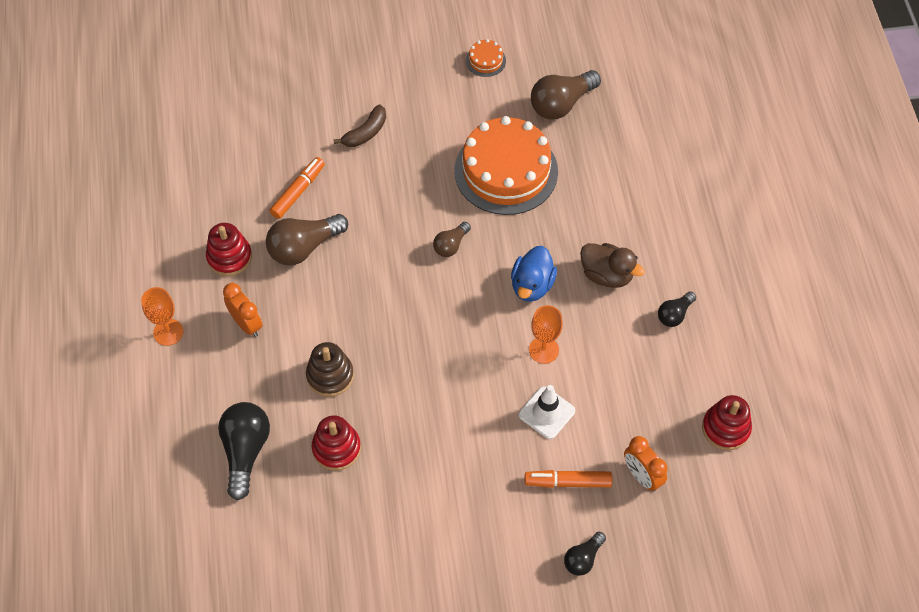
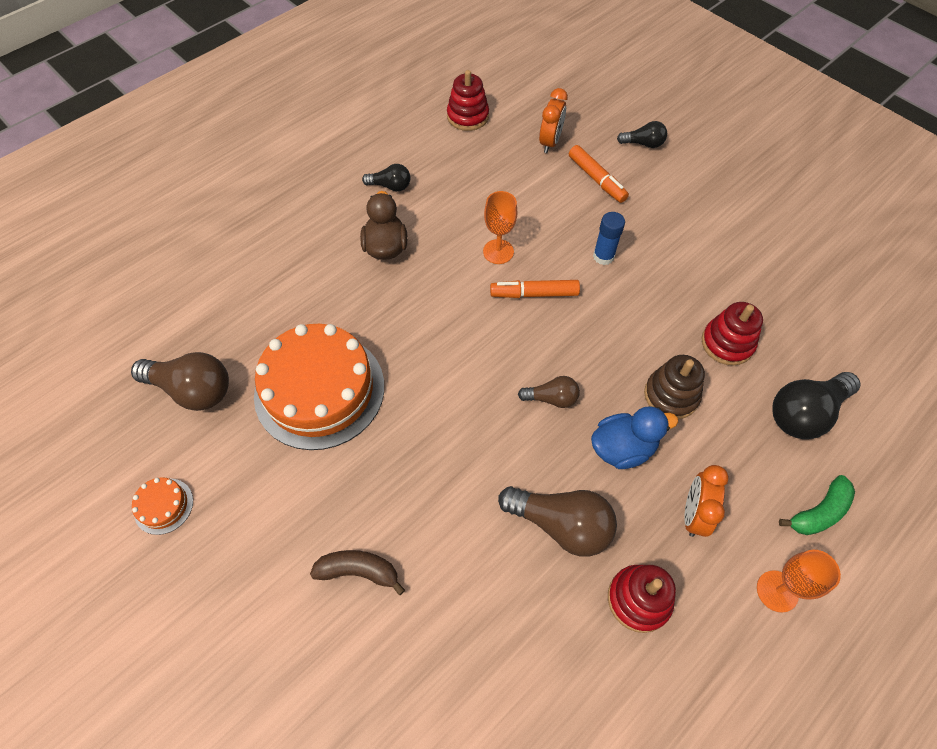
camera: 125 degrees left, 0 degrees up
orange marker [270,157,325,219] -> orange marker moved to [490,280,580,298]
brown light bulb [433,222,471,257] -> brown light bulb moved to [518,376,580,408]
blue duck [511,246,557,302] -> blue duck moved to [591,406,678,469]
white traffic cone [519,385,575,439] -> none
none -> blue glue stick [593,212,625,265]
none -> green banana [779,475,855,535]

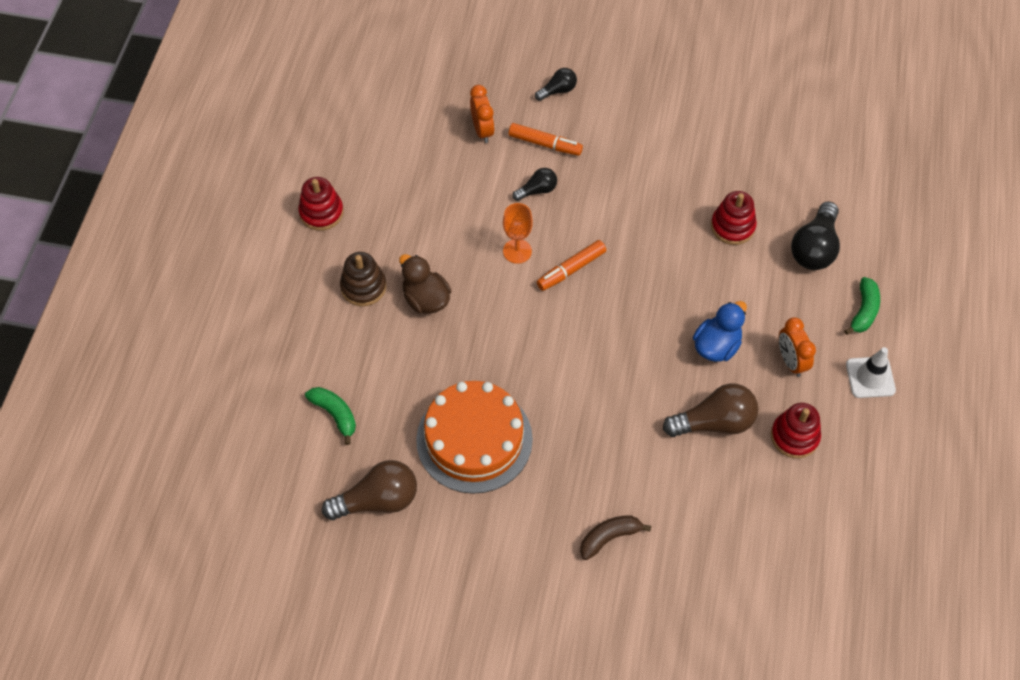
camera: 35 degrees left, 0 degrees up
orange cake [132,477,193,535] -> none
black light bulb [362,164,411,191] -> black light bulb moved to [512,168,557,201]
red stacking toy [447,70,489,131] -> red stacking toy moved to [298,177,344,231]
brown light bulb [518,376,580,408] -> none
blue glue stick [593,212,625,265] -> none
brown stacking toy [644,355,705,419] -> brown stacking toy moved to [340,252,386,306]
orange goblet [757,549,841,613] -> white traffic cone [846,347,896,398]
none -> green banana [305,387,356,445]

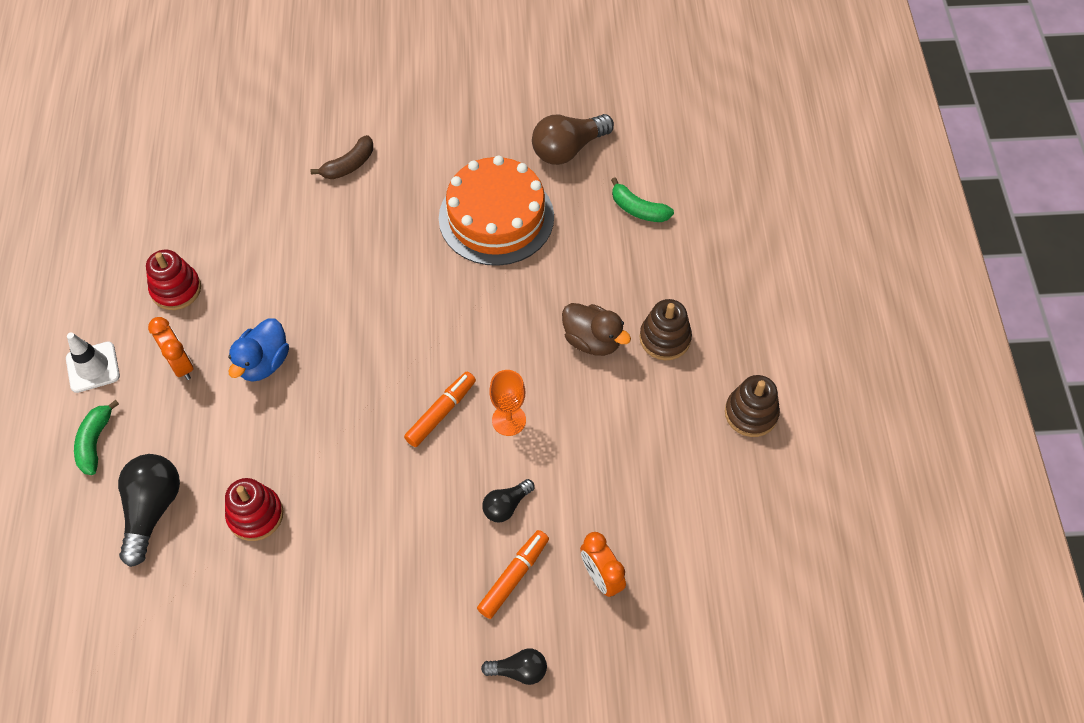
camera: 165 degrees right, 0 degrees up
red stacking toy [298,177,344,231] -> brown stacking toy [725,375,780,437]
orange marker [509,123,583,156] -> orange marker turned 120 degrees clockwise [477,530,549,619]
black light bulb [535,68,577,101] -> black light bulb turned 135 degrees counterclockwise [481,648,547,685]
brown light bulb [663,383,759,437] -> none

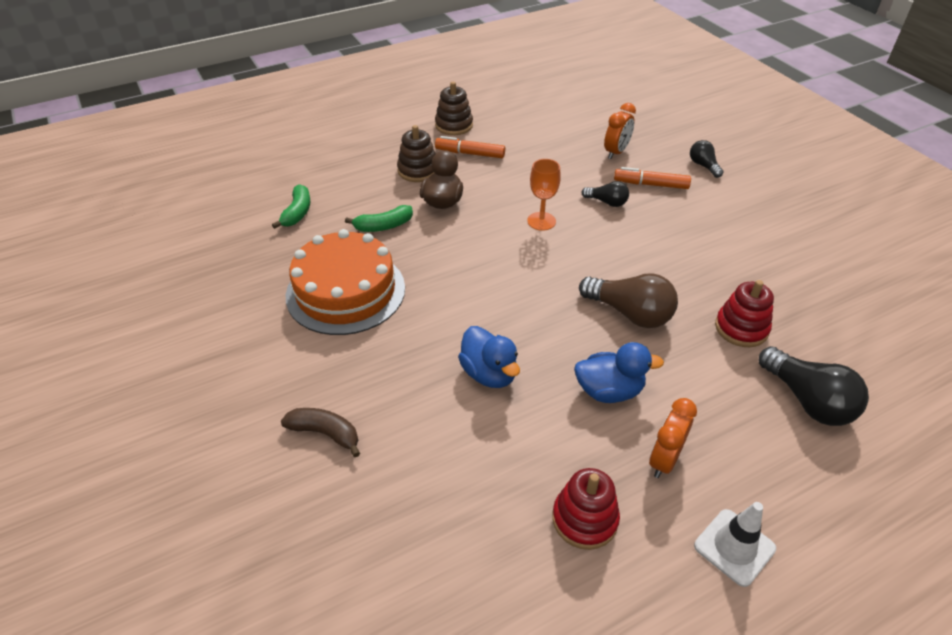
camera: 115 degrees left, 15 degrees down
green banana [74,400,119,475] -> green banana moved to [345,205,413,232]
black light bulb [118,454,180,567] -> black light bulb turned 105 degrees counterclockwise [759,346,869,426]
orange marker [404,372,476,447] -> orange marker moved to [435,136,505,158]
brown light bulb [532,114,614,165] -> brown light bulb moved to [579,273,678,328]
none -> blue duck [458,326,520,388]

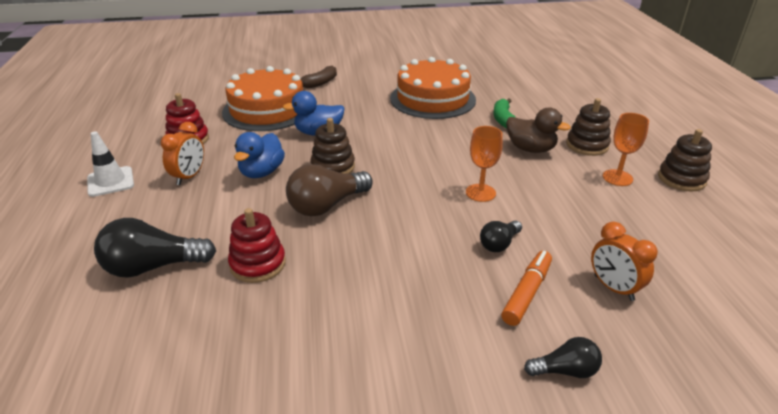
camera: 110 degrees right, 10 degrees down
green banana [272,184,310,229] -> none
orange marker [435,136,505,158] -> orange goblet [603,113,649,186]
orange clock [649,398,697,478] -> orange clock turned 60 degrees clockwise [161,122,204,185]
none -> orange cake [222,66,303,131]
none -> brown stacking toy [311,118,355,174]

